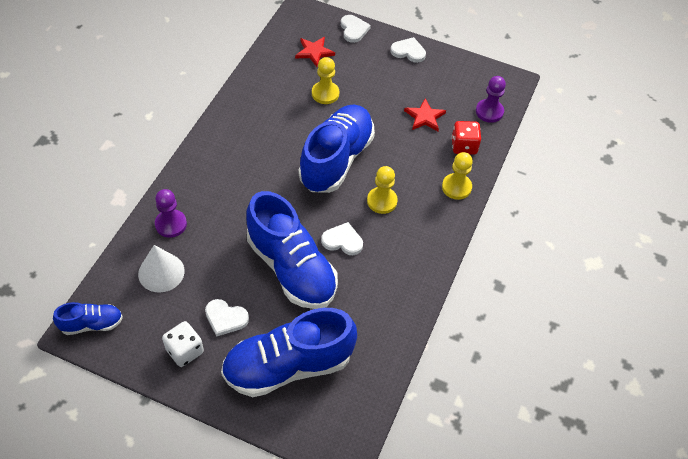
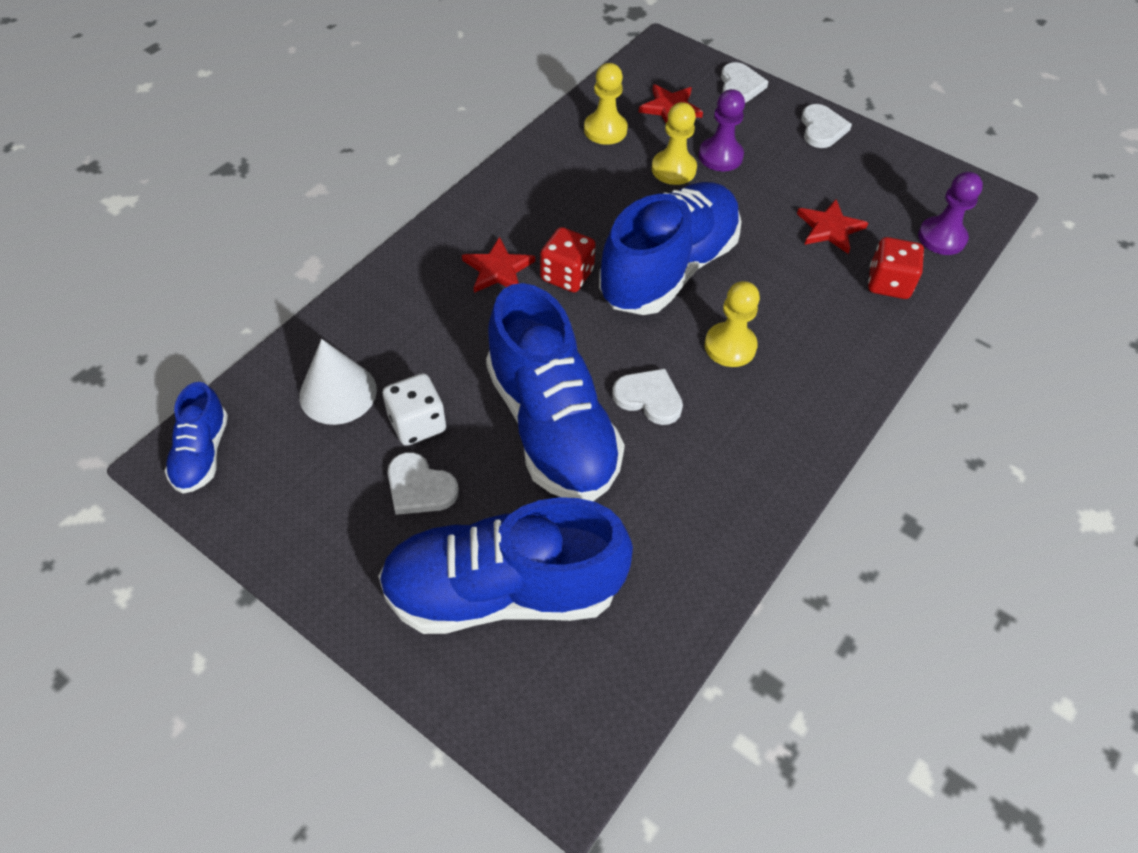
camera: 15 degrees right, 0 degrees up
blue shoe [53,302,123,335] -> blue shoe turned 90 degrees clockwise [165,382,228,494]
purple pawn [155,189,187,238] -> purple pawn moved to [699,89,745,171]
white dice [162,321,204,367] -> white dice moved to [383,373,446,446]
white heart [390,37,426,63] -> white heart turned 60 degrees clockwise [801,104,852,148]
yellow pawn [442,152,473,200] -> yellow pawn moved to [584,63,628,145]
none -> red star [462,237,535,293]
none -> red dice [540,227,596,293]

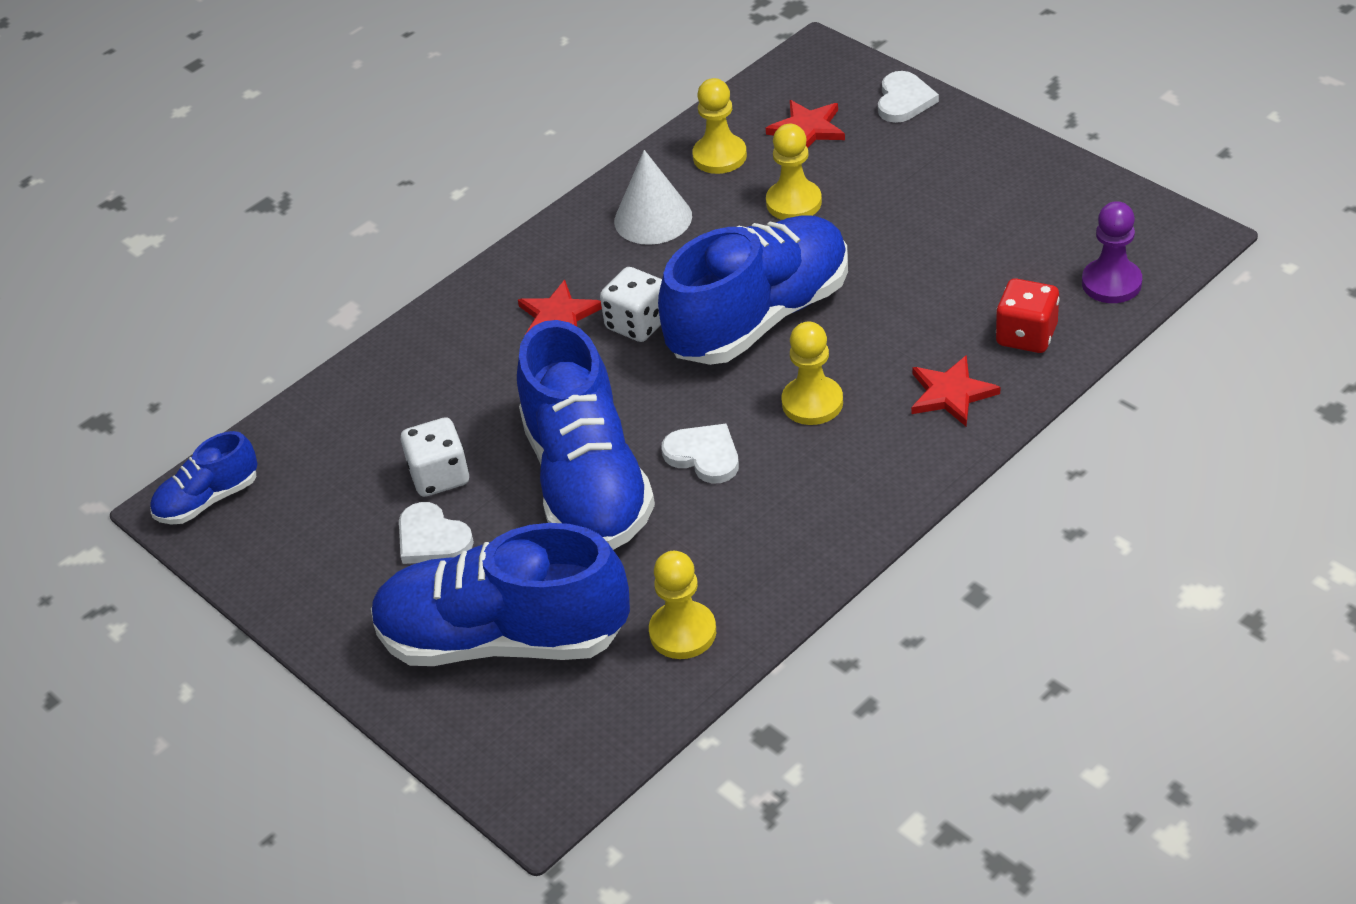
camera: 15 degrees right, 10 degrees down
blue shoe [165,382,228,494] -> blue shoe turned 45 degrees clockwise [150,431,258,524]
white cone [299,339,377,425] -> white cone moved to [614,150,692,245]
red dice [540,227,596,293] -> white dice [600,267,662,342]
purple pawn [699,89,745,171] -> none
red star [797,199,868,254] -> red star moved to [911,355,1000,427]
white heart [801,104,852,148] -> none
none -> yellow pawn [649,551,716,659]

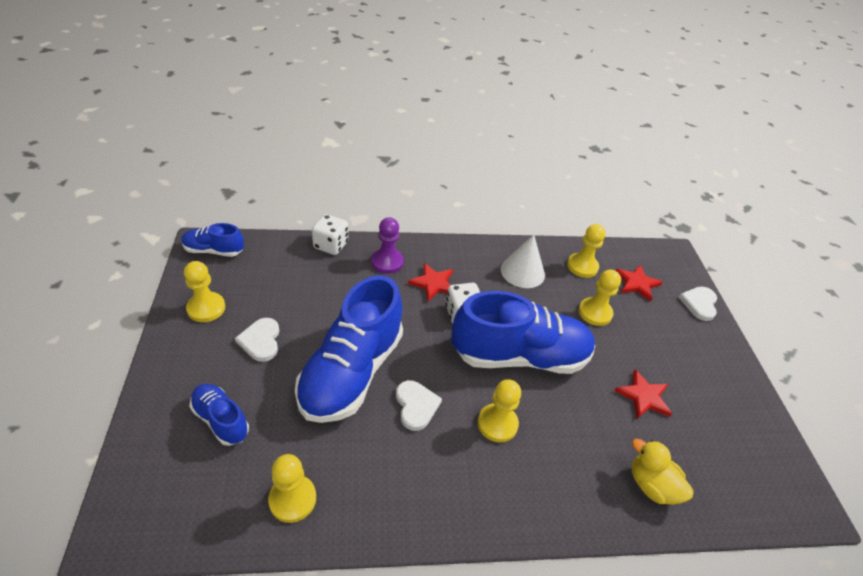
camera: 30 degrees right, 0 degrees up
blue shoe [371,523,630,666] -> blue shoe [189,384,249,446], size x0.48
white dice [401,417,469,497] -> white dice moved to [312,214,348,255]
white heart [878,71,939,123] -> white heart turned 150 degrees clockwise [679,287,717,321]
red star [911,355,1000,427] -> red star moved to [615,369,672,419]
red dice [996,279,1059,353] -> yellow duck [632,439,693,505]
purple pawn [1082,201,1142,303] -> purple pawn moved to [371,217,404,274]
none -> yellow pawn [184,261,225,322]

